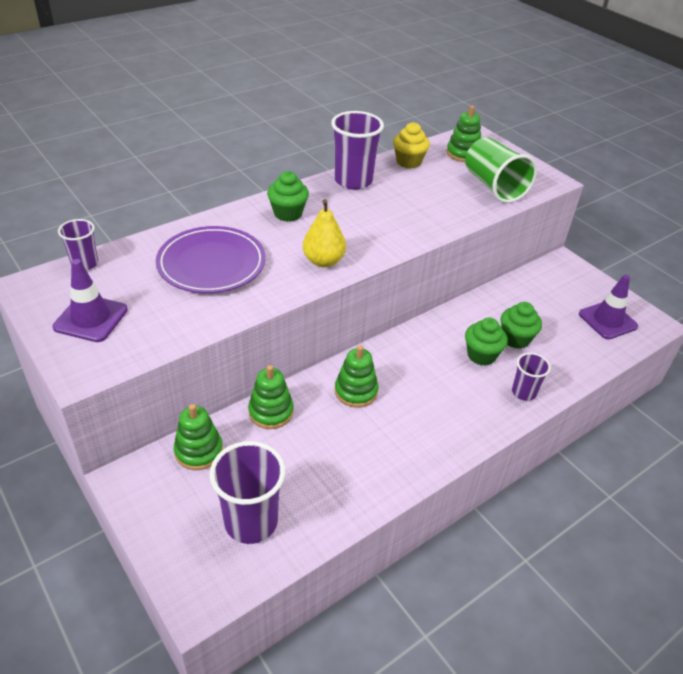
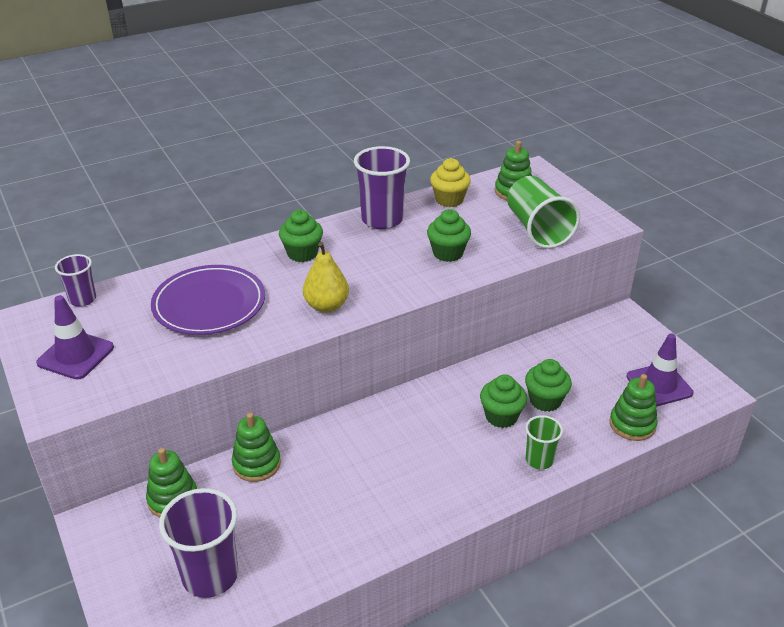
camera: 10 degrees right, 5 degrees down
green stacking toy [335,345,378,408] -> green stacking toy moved to [609,374,658,441]
purple cup [512,353,551,401] -> green cup [525,415,563,470]
none -> green cupcake [427,209,471,262]

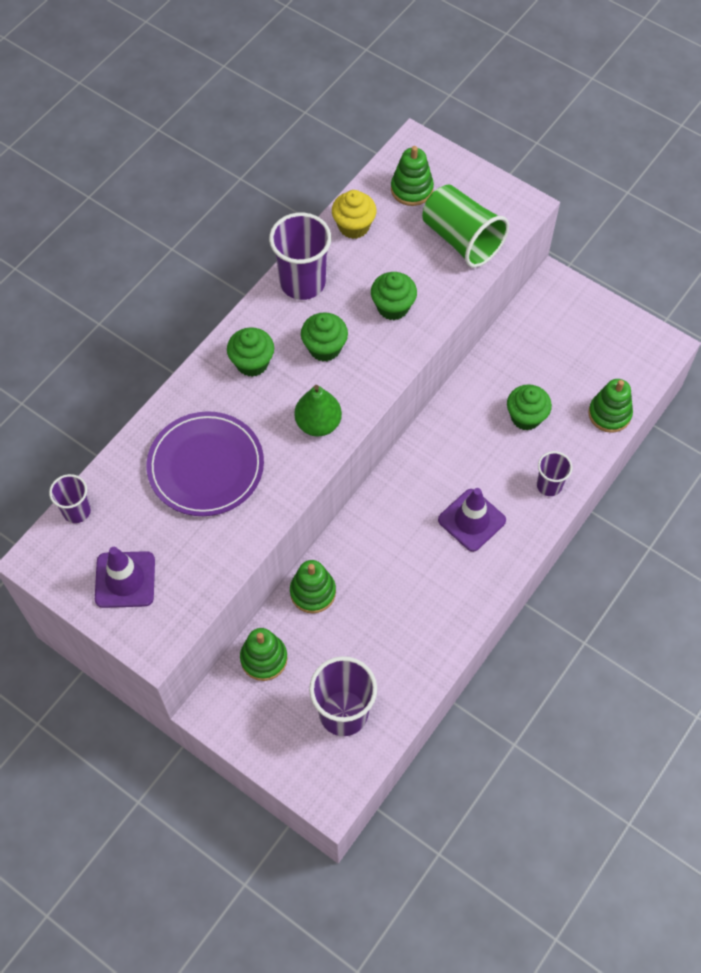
camera: 25 degrees left, 25 degrees up
yellow pear [303,242,349,313] -> green pear [294,385,342,436]
green cupcake [480,374,527,428] -> green cupcake moved to [301,312,348,361]
green cup [525,415,563,470] -> purple cup [537,451,572,496]
purple traffic cone [627,334,693,407] -> purple traffic cone moved to [438,488,506,552]

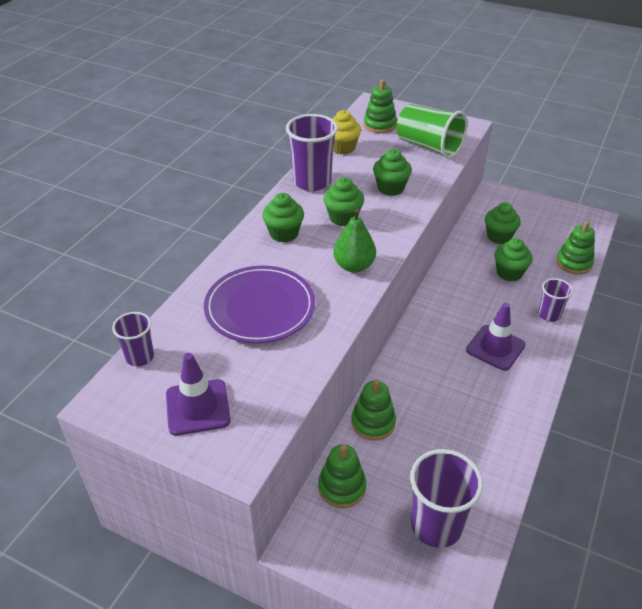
camera: 10 degrees left, 20 degrees down
none -> green cupcake [485,202,521,244]

